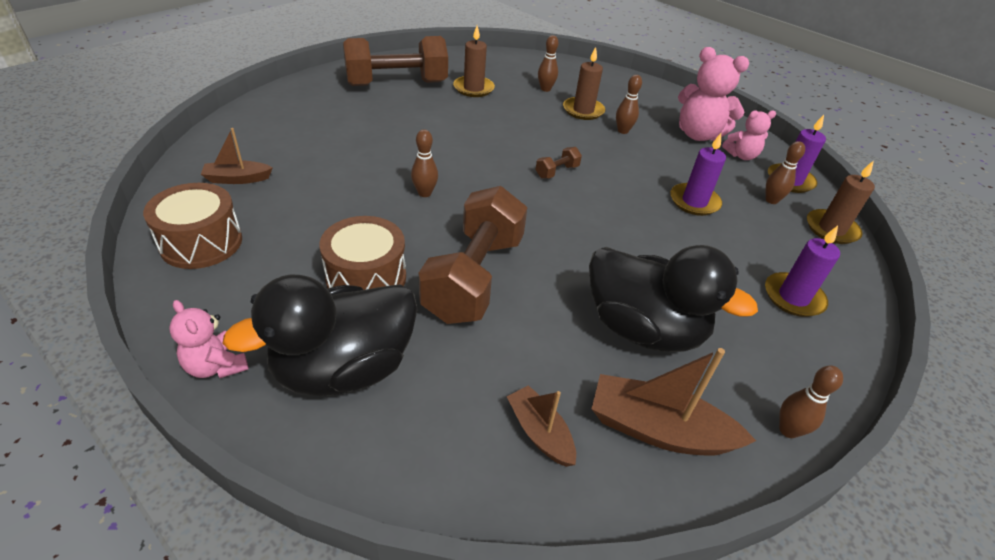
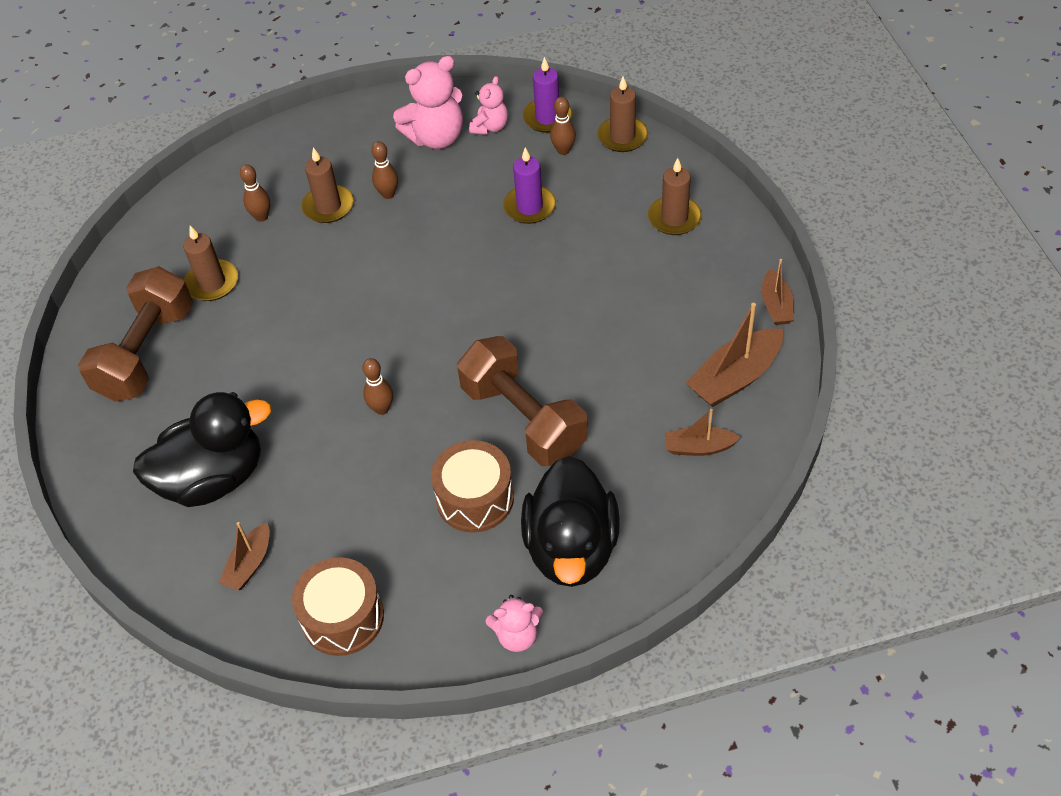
camera: 50 degrees left, 10 degrees up
brown dumbbell [535,147,582,179] -> none
black duck [589,245,758,352] -> black duck moved to [133,392,271,507]
purple candle [765,226,840,317] -> brown candle [648,158,702,235]
brown bowling pin [779,365,843,438] -> brown boat [762,259,794,325]

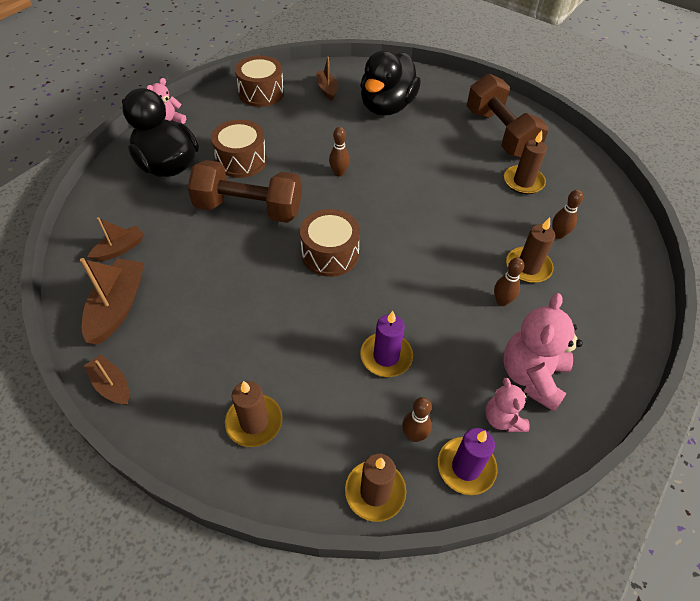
camera: 135 degrees right, 0 degrees up
none -> brown drum [300,209,360,277]

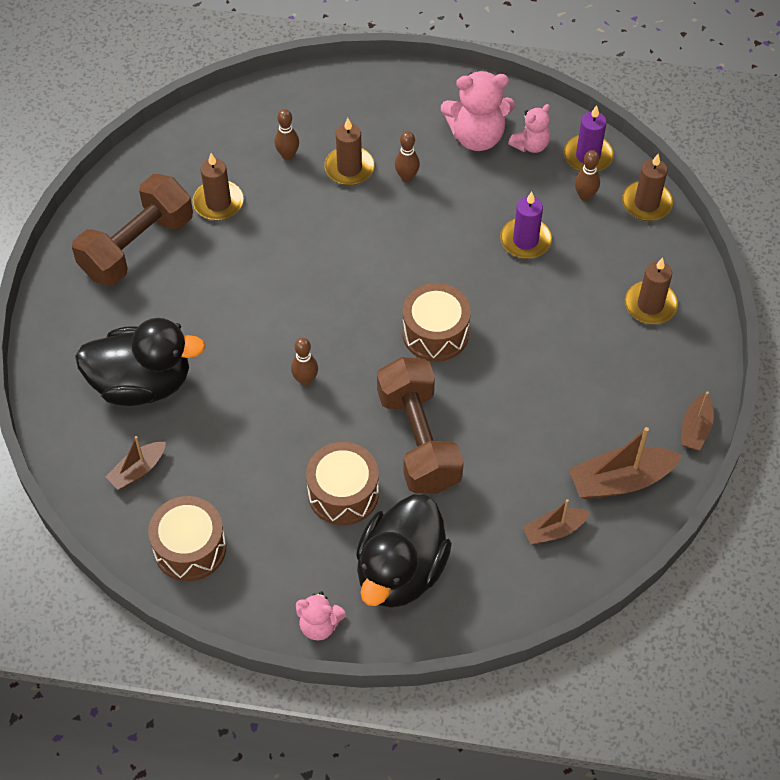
camera: 115 degrees left, 5 degrees up
brown boat [88,217,144,262] -> brown boat turned 45 degrees counterclockwise [522,499,590,544]

